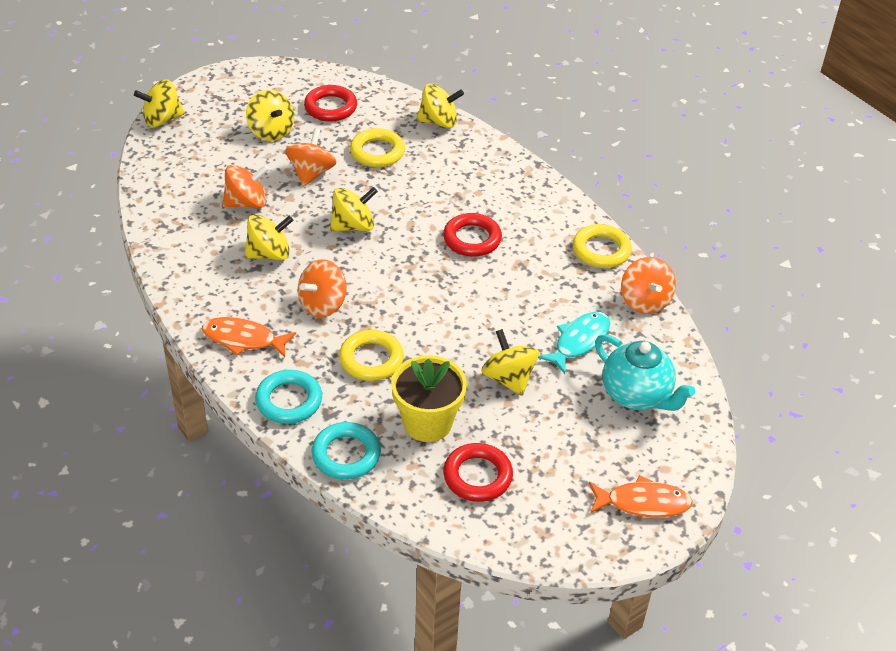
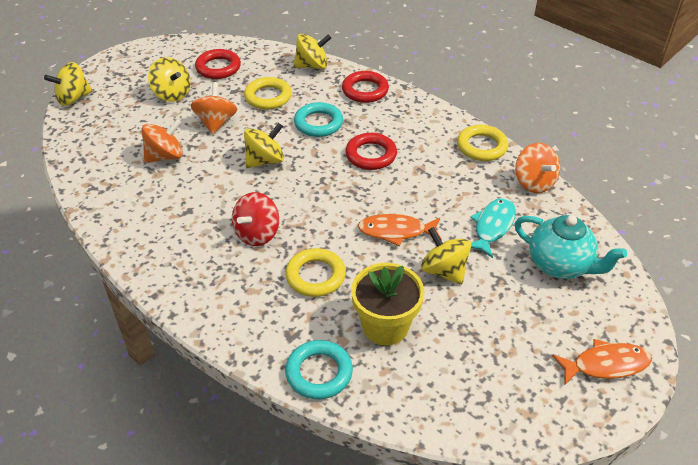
camera: 10 degrees left, 0 degrees up
orange fish [202,317,296,357] -> orange fish moved to [358,214,442,246]
yellow spinning top [245,215,293,260] -> none
turquoise ring [255,370,322,424] -> turquoise ring moved to [294,102,343,137]
orange spinning top [298,259,346,318] -> red spinning top [232,192,279,246]
red ring [443,443,513,502] -> red ring moved to [342,71,389,103]

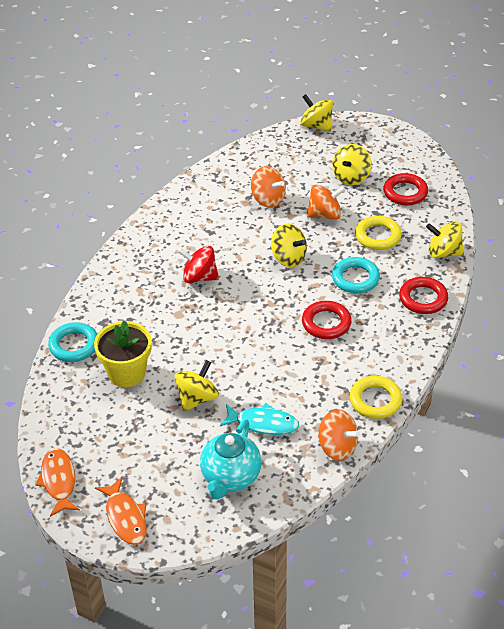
camera: 75 degrees right, 0 degrees up
yellow ring [285,248,346,297] -> none
yellow spinning top [294,34,331,69] -> yellow spinning top turned 135 degrees clockwise [426,222,464,258]
orange fish [358,214,442,246] -> orange fish moved to [35,448,80,517]
orange spinning top [515,143,560,193] -> orange spinning top turned 105 degrees counterclockwise [318,409,360,461]

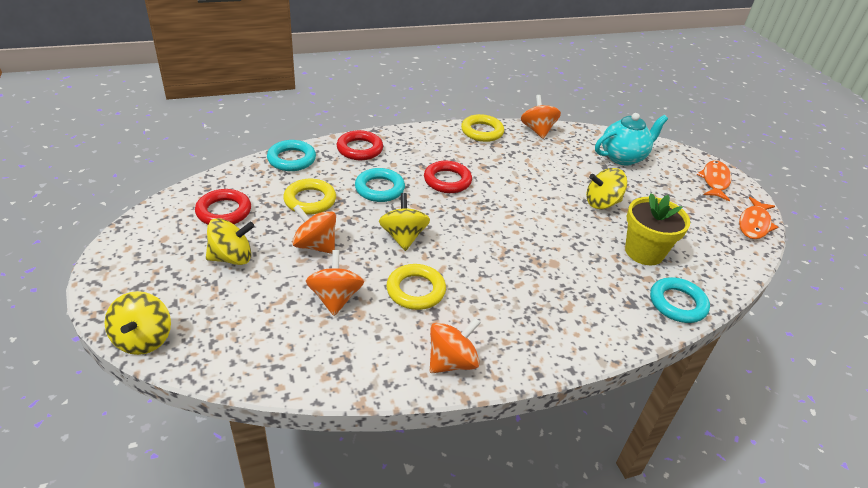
camera: 140 degrees left, 5 degrees down
red spinning top [178,246,219,283] -> none
turquoise fish [220,403,299,435] -> none
yellow spinning top [426,222,464,258] -> turquoise ring [267,140,316,171]
none -> yellow ring [386,264,446,310]
none -> orange spinning top [430,318,481,373]

